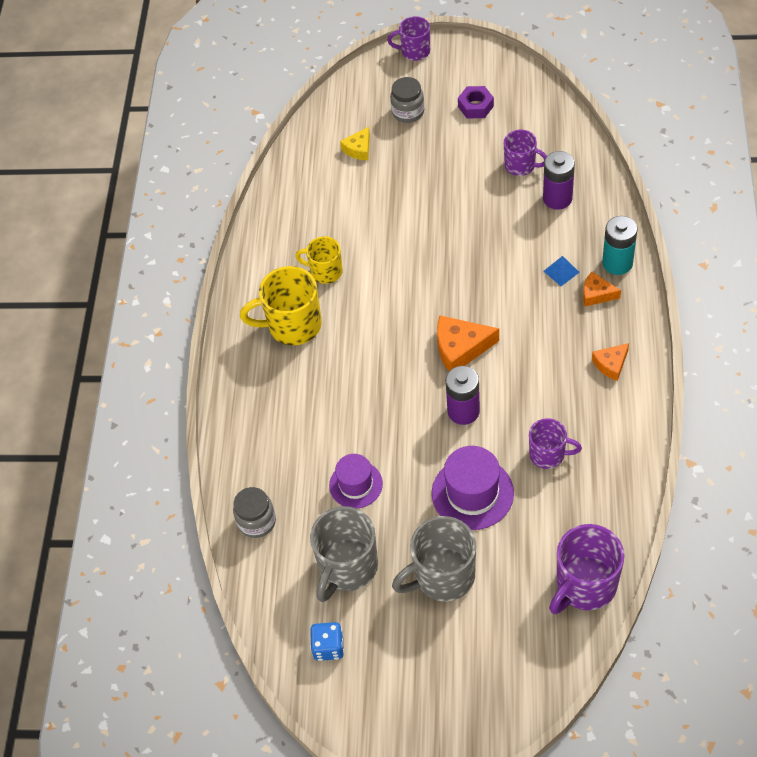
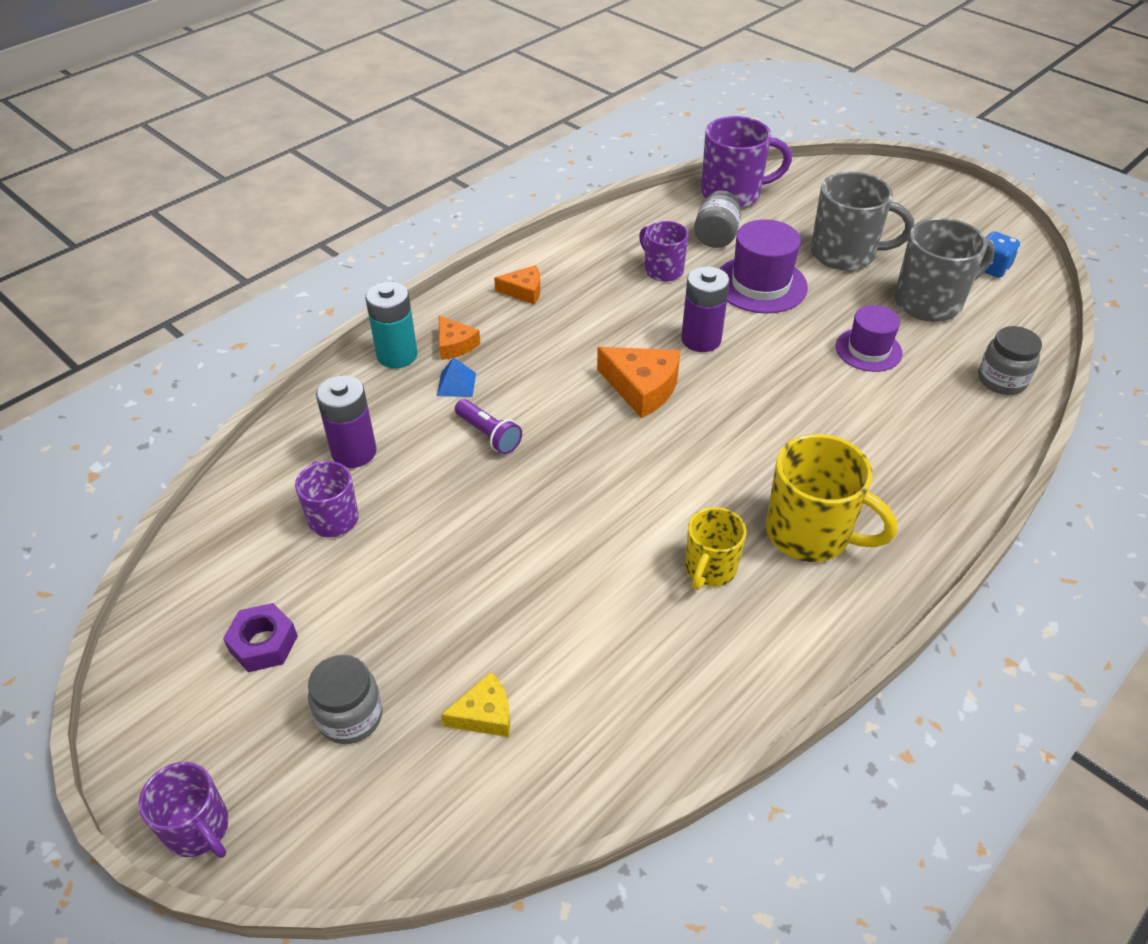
camera: 145 degrees left, 10 degrees down
yellow mug [295,236,343,284] -> yellow mug turned 60 degrees clockwise [685,507,746,590]
none -> purple flashlight [455,399,522,454]
none -> grey jar [694,190,741,248]

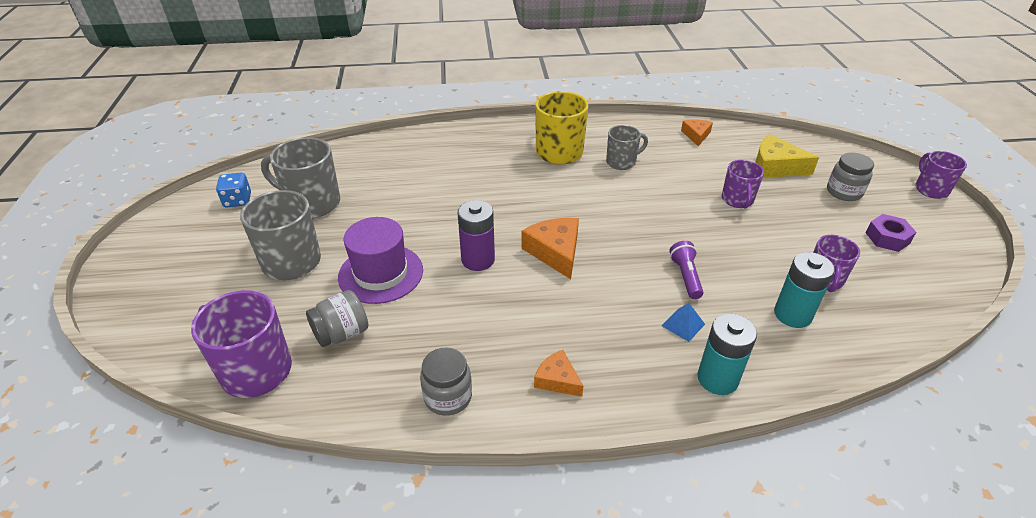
camera: 140 degrees left, 5 degrees down
purple battery [316,375,377,468] -> turquoise battery [774,252,835,328]
orange cheese [439,316,480,360] -> orange cheese moved to [681,119,713,146]
yellow cheese [441,672,510,737] -> yellow cheese [755,134,819,178], size x1.65
purple mug [639,221,689,282] -> purple mug moved to [722,160,764,209]
yellow mug [685,507,746,590] -> grey mug [606,125,648,170]
purple hat [836,305,903,372] -> none
grey jar [978,326,1042,395] -> grey jar moved to [420,347,472,416]

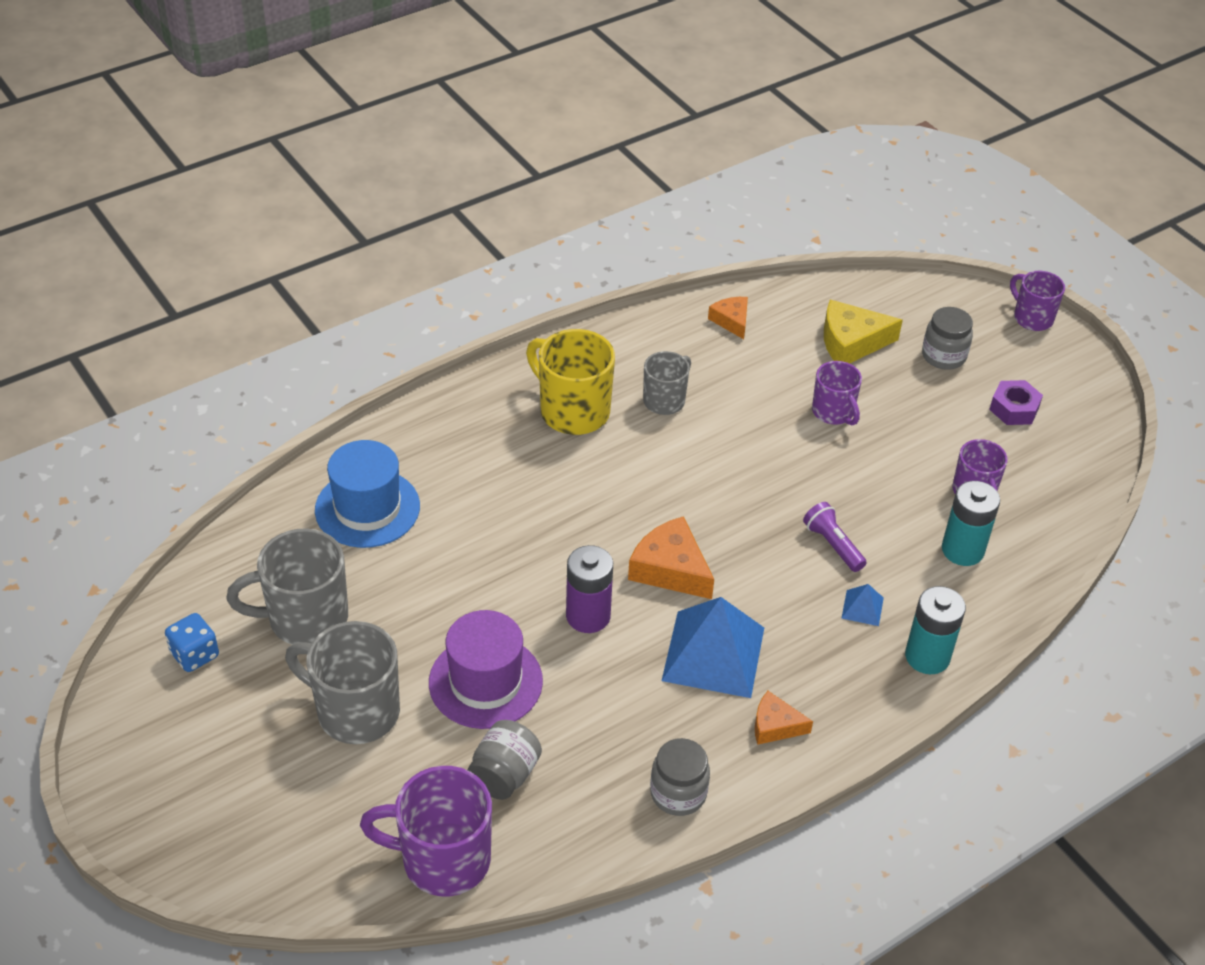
camera: 30 degrees left, 5 degrees up
none -> blue hat [315,440,420,548]
none -> blue pyramid [662,597,764,698]

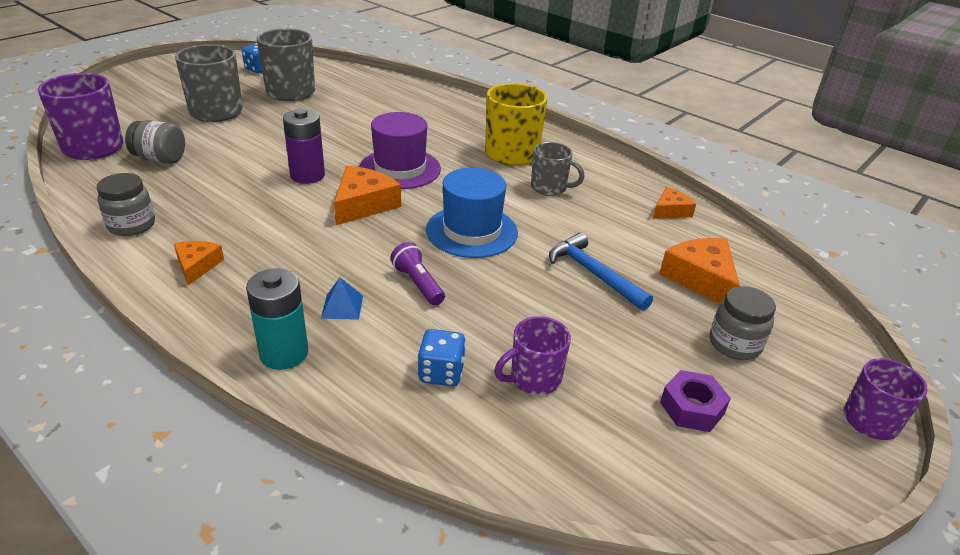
camera: 75 degrees right, 10 degrees down
blue hat [315,440,420,548] -> blue hat moved to [426,168,518,258]
purple hat [429,610,543,729] -> purple hat moved to [359,112,441,189]
blue pyramid [662,597,764,698] -> none
purple flashlight [803,502,867,572] -> purple flashlight turned 75 degrees counterclockwise [390,242,445,306]
purple mug [812,361,862,426] -> blue hammer [549,232,653,311]
yellow cheese [824,300,903,364] -> orange cheese [659,238,740,304]
turquoise battery [942,481,1000,566] -> blue dice [418,329,466,386]

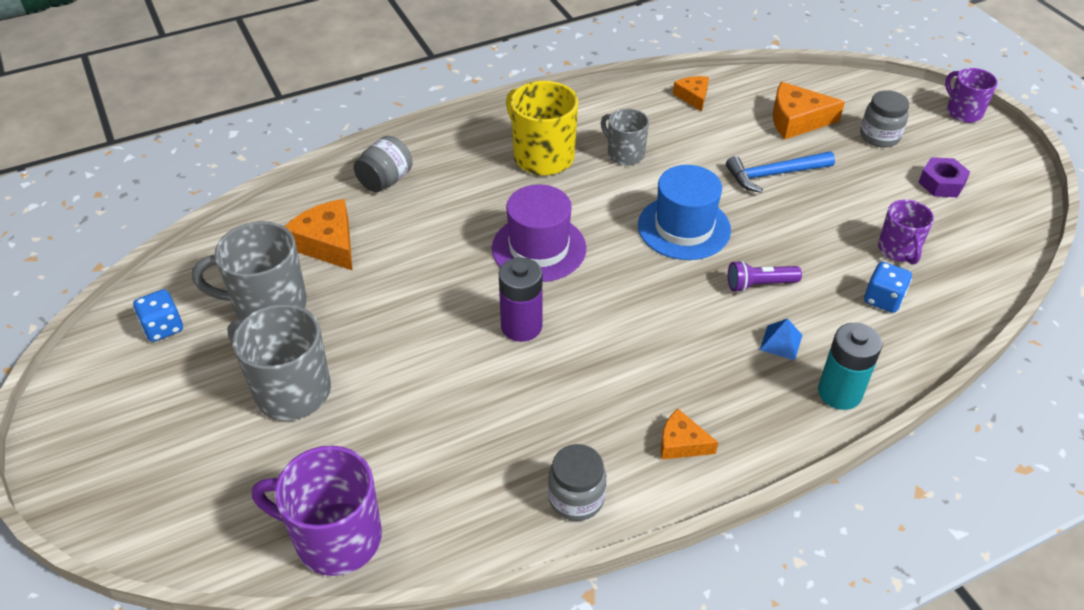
camera: 65 degrees left, 10 degrees up
grey jar [125,120,185,164] -> grey jar moved to [353,136,412,192]
orange cheese [334,166,401,225] -> orange cheese moved to [284,199,353,271]
grey mug [531,142,585,196] -> grey mug turned 90 degrees counterclockwise [601,109,649,166]

